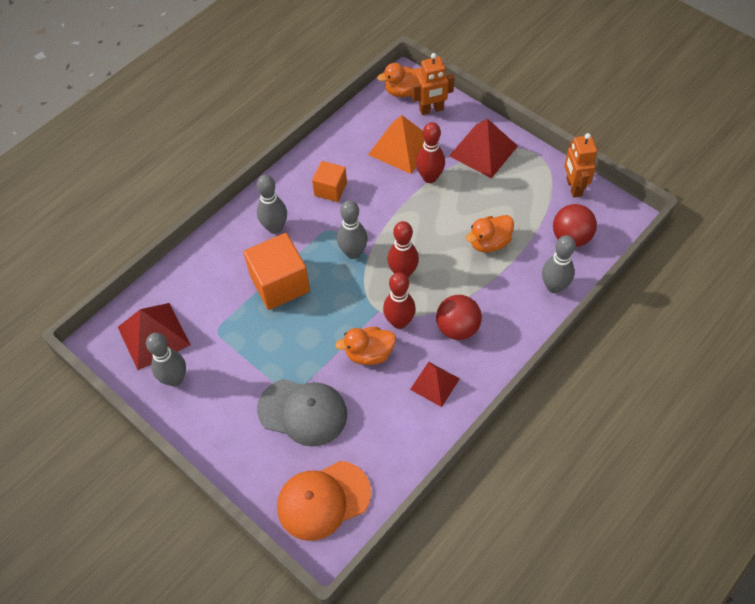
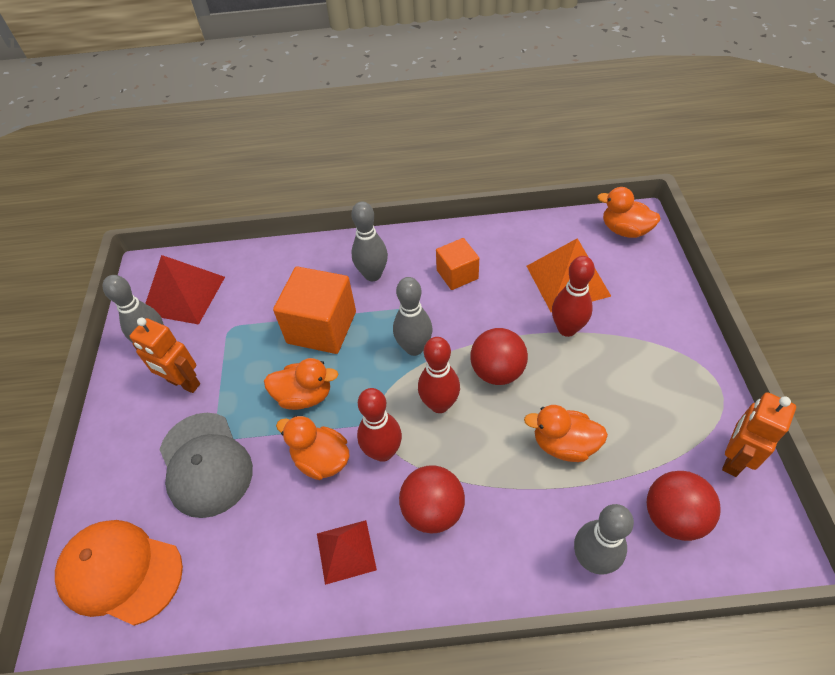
camera: 45 degrees right, 5 degrees down
orange robot [412,53,454,115] -> orange robot moved to [130,318,200,393]
red pyramid [449,118,518,178] -> none
none -> orange duck [264,358,339,410]
none -> red ball [470,328,528,385]

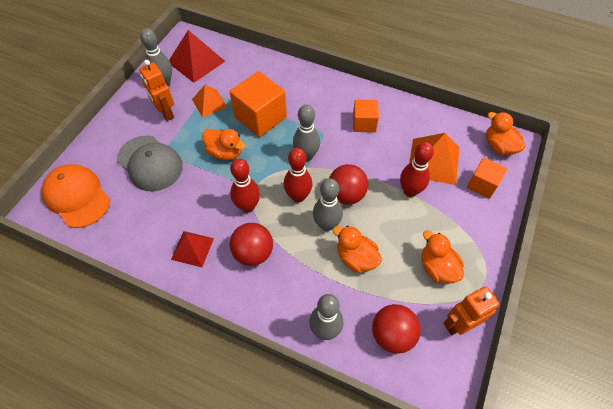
camera: 25 degrees right, 5 degrees up
grey cap [159,413,253,518] -> grey cap turned 45 degrees counterclockwise [117,135,183,191]
orange duck [276,416,349,480] -> orange duck moved to [422,230,464,284]
grey bowling pin [351,202,388,281] -> grey bowling pin moved to [313,178,343,231]
none -> orange pyramid [192,85,227,117]
none -> orange cube [467,157,507,199]

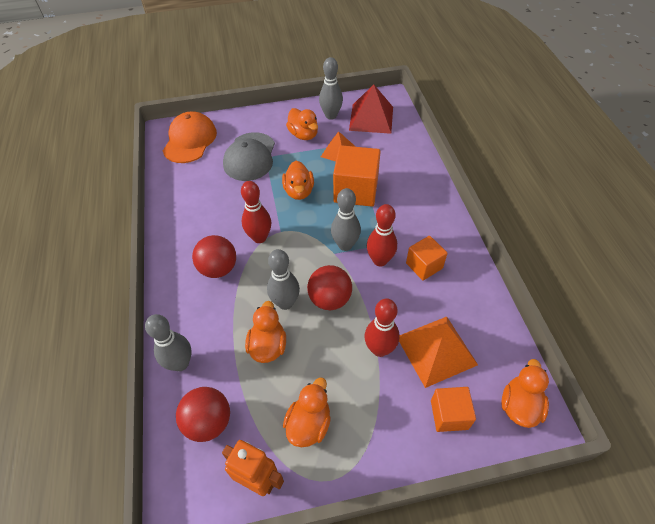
camera: 55 degrees right, 5 degrees down
orange robot [139,60,174,121] -> orange duck [286,108,318,140]
red pyramid [171,231,214,267] -> none
red bowling pin [284,148,313,203] -> red bowling pin moved to [367,204,397,267]

